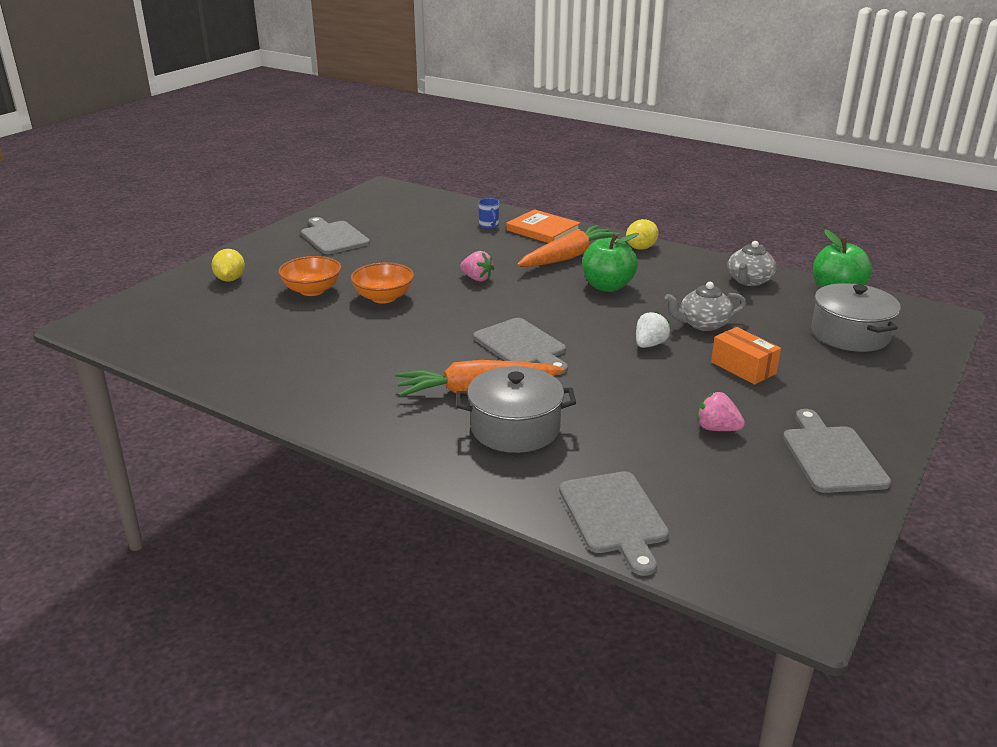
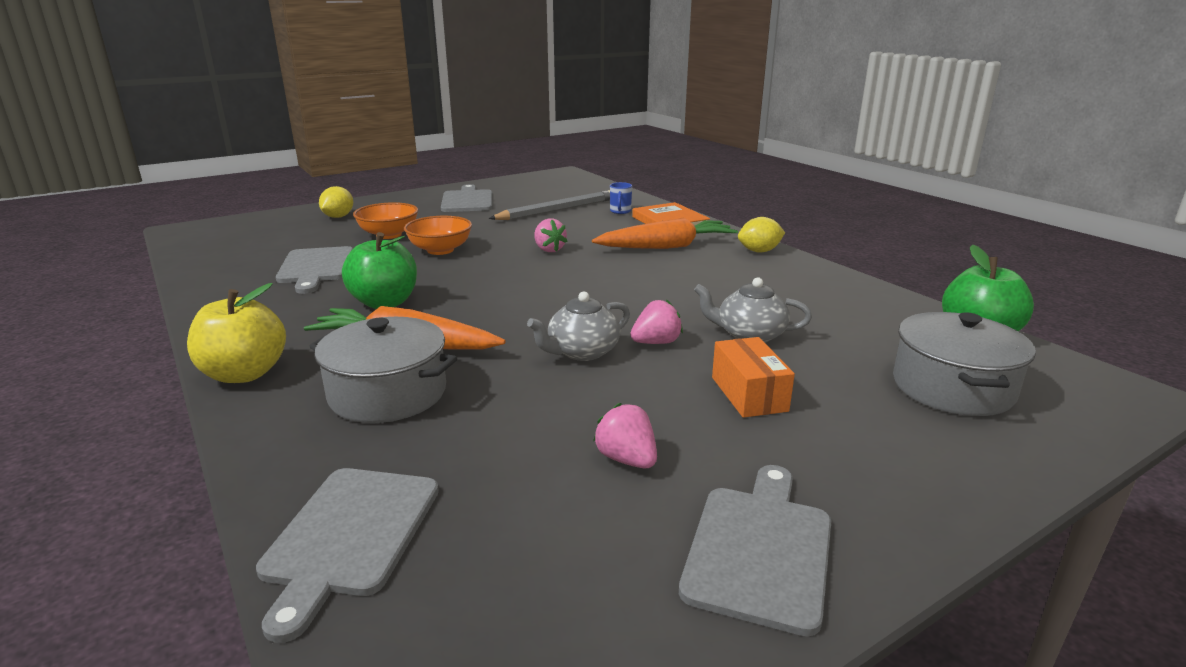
camera: 25 degrees right, 5 degrees down
grey cutting board [473,318,568,375] -> grey cutting board moved to [276,246,353,294]
green apple [582,233,639,292] -> green apple moved to [342,232,417,309]
white strawberry [636,311,670,348] -> pink strawberry [631,299,683,344]
grey teapot [727,241,777,286] -> grey teapot moved to [527,291,630,361]
none -> yellow apple [187,283,286,383]
none -> grey pencil [489,190,610,220]

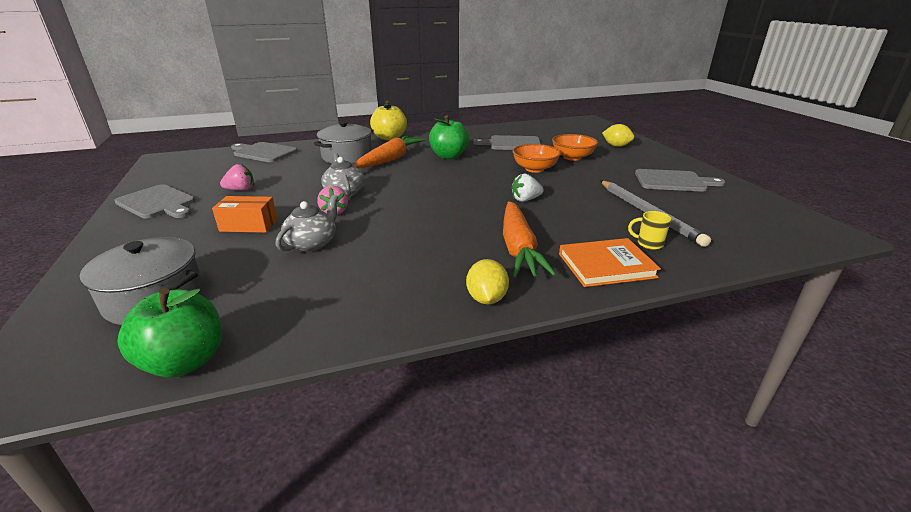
camera: 105 degrees right, 5 degrees up
pink strawberry [534,219,567,252] -> white strawberry [511,174,544,202]
blue mug [610,182,632,214] -> yellow mug [628,211,671,250]

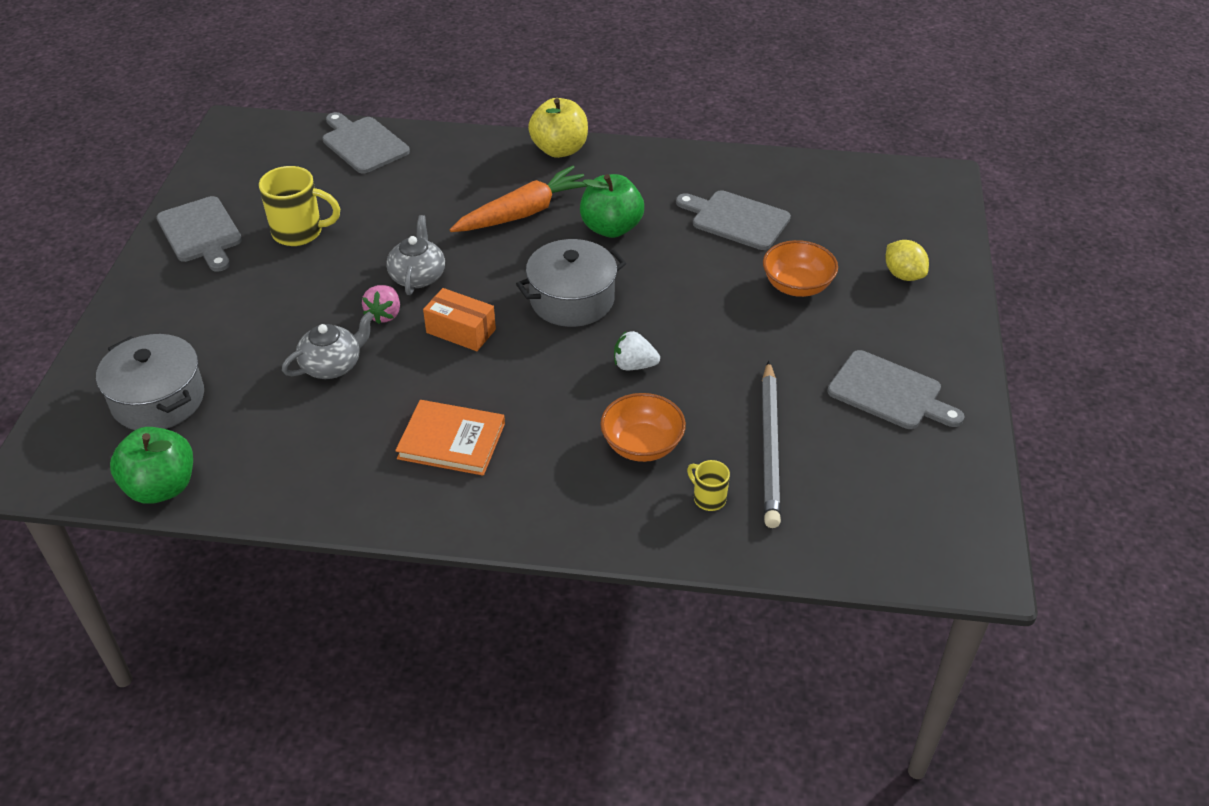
camera: 25 degrees right, 15 degrees up
orange box [212,196,277,233] -> orange box moved to [423,288,496,351]
pink strawberry [220,164,254,191] -> yellow mug [259,166,340,246]
grey pot [314,121,374,164] -> grey pot moved to [516,239,626,327]
yellow lemon [466,259,509,304] -> none
orange carrot [503,201,556,277] -> none
orange bowl [512,144,561,173] -> orange bowl moved to [600,393,686,462]
orange book [559,238,661,287] -> orange book moved to [395,400,505,476]

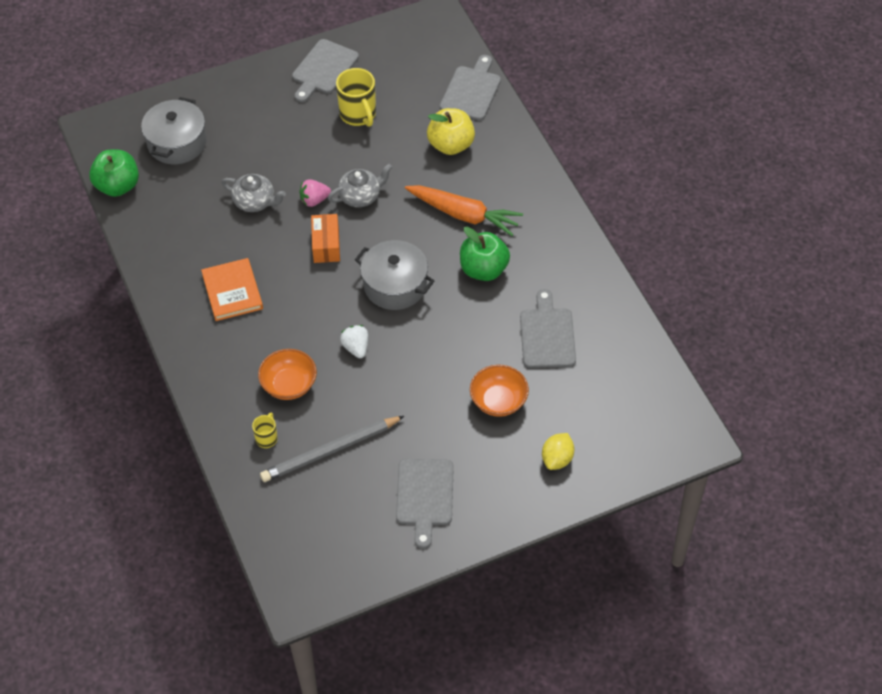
camera: 60 degrees right, 10 degrees up
yellow apple [528,98,588,158] -> yellow apple moved to [427,108,475,155]

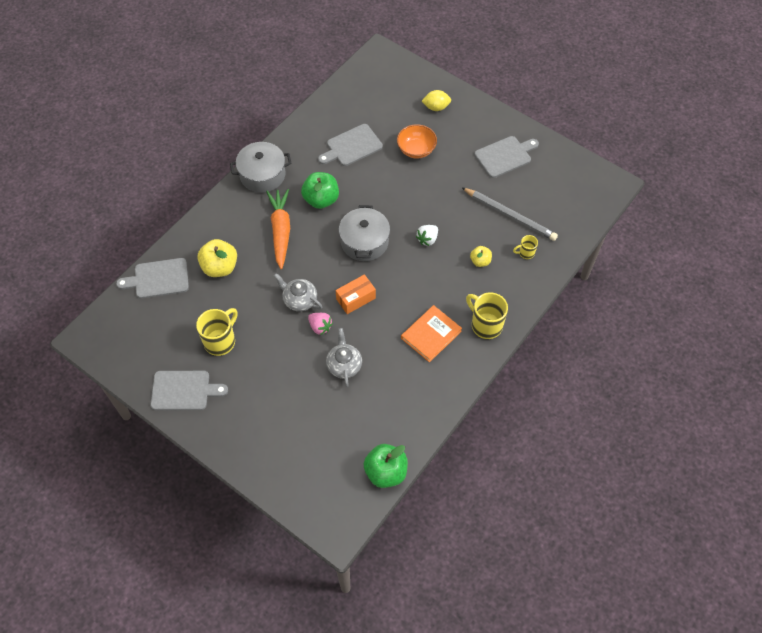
camera: 120 degrees left, 5 degrees up
grey pot [141,97,207,164] -> grey pot moved to [230,142,292,193]
orange bowl [258,349,317,400] -> yellow apple [470,246,492,267]
none -> yellow mug [466,292,508,339]

